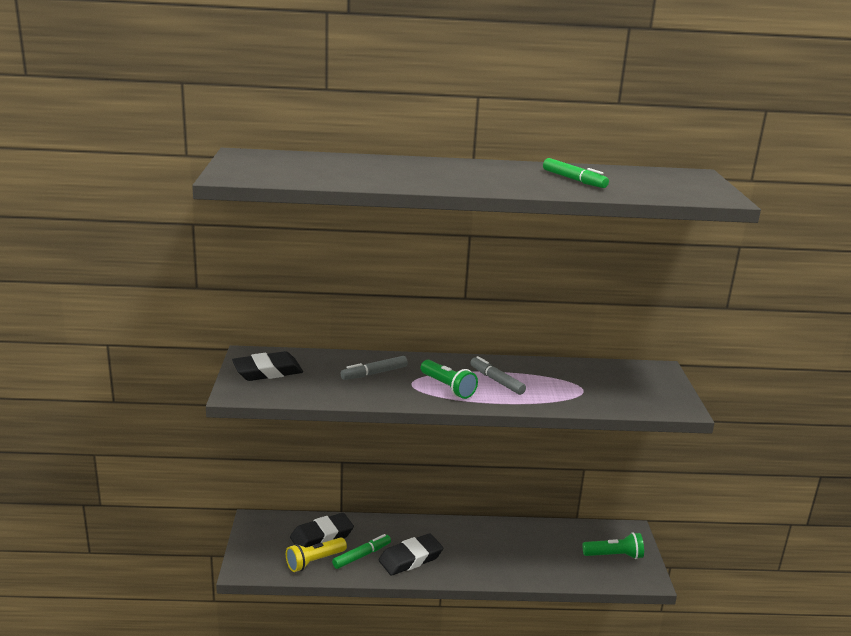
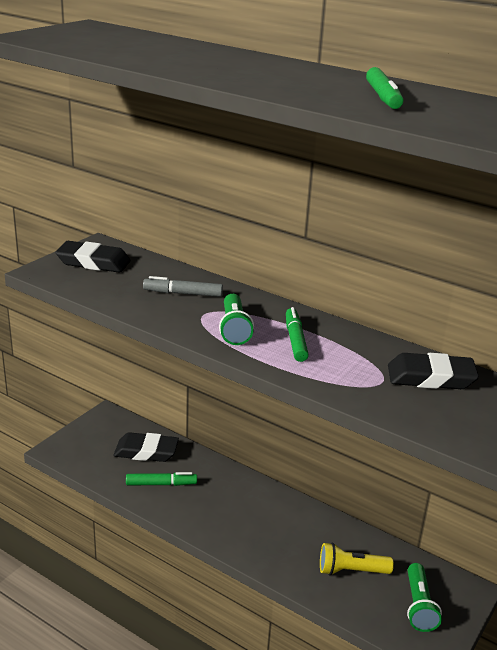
camera: 35 degrees right, 5 degrees up
yellow flashlight [286,537,347,572] -> yellow flashlight moved to [320,542,394,575]
black eraser [379,533,443,576] -> black eraser moved to [388,353,479,389]
grey marker [470,356,526,395] -> green marker [286,307,309,362]
green flashlight [582,532,644,559] -> green flashlight turned 60 degrees clockwise [407,563,442,632]

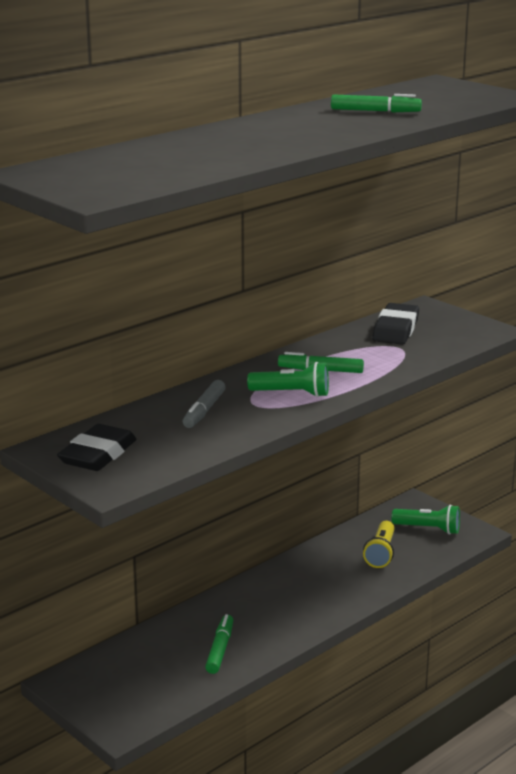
camera: 75 degrees left, 5 degrees down
black eraser [113,432,179,462] -> none

